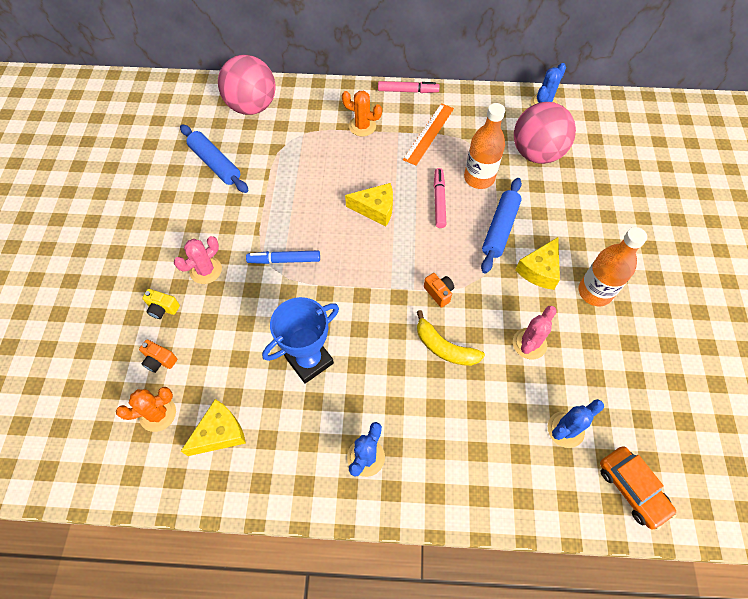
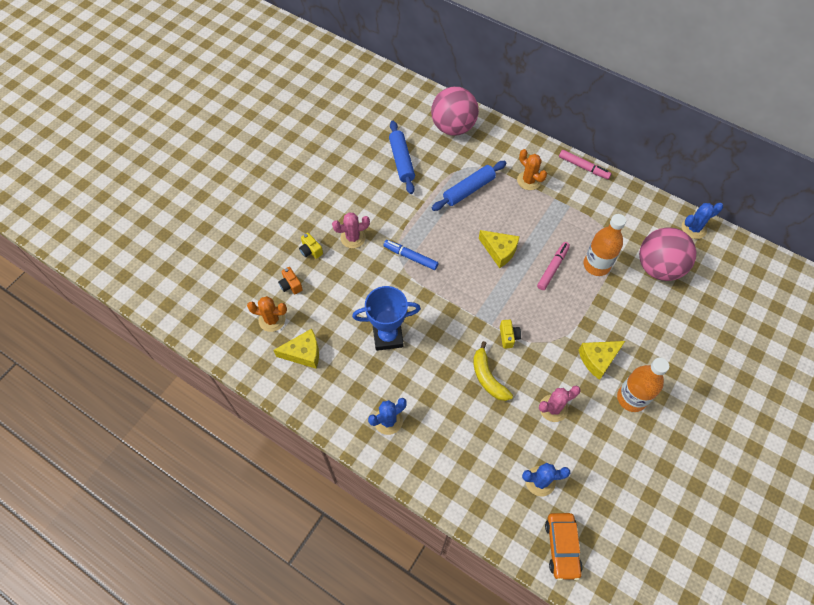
camera: 30 degrees right, 0 degrees up
orange ruler [403,103,454,166] -> none
orange camera [424,273,454,307] -> yellow camera [500,320,521,348]
blue rolling pin [481,178,522,273] -> blue rolling pin moved to [432,161,506,211]

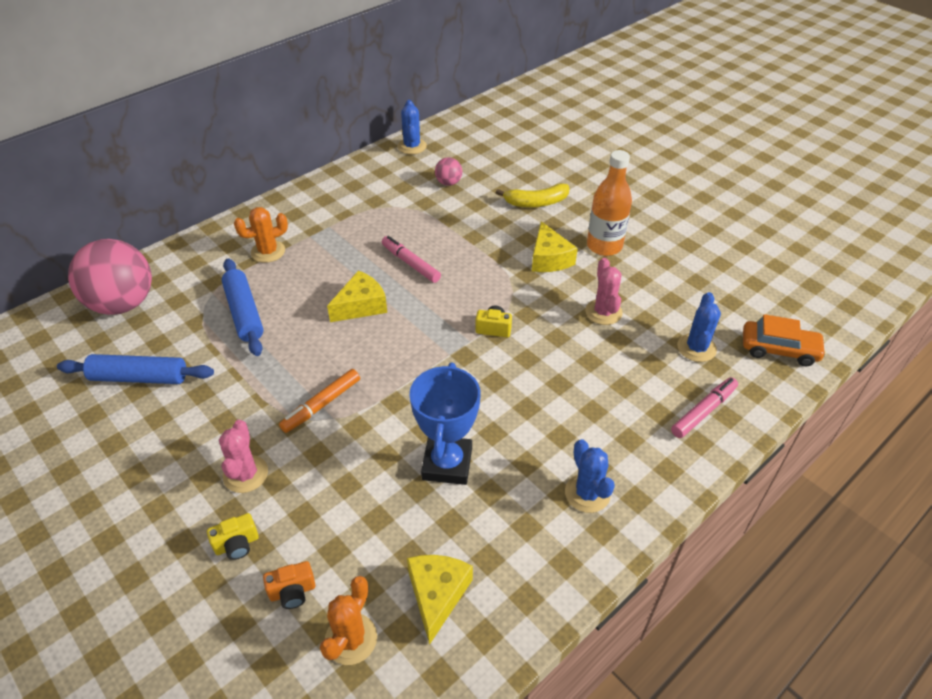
camera: 75 degrees left, 15 degrees down
blue marker [383,240,439,270] -> orange marker [279,369,360,433]
yellow banana [473,341,513,401] -> yellow banana moved to [496,183,569,207]
pink marker [559,150,612,179] -> pink marker moved to [671,377,738,438]
orange bottle [584,214,626,276] -> none
pink ball [639,227,696,281] -> pink ball [435,157,462,186], size x0.44

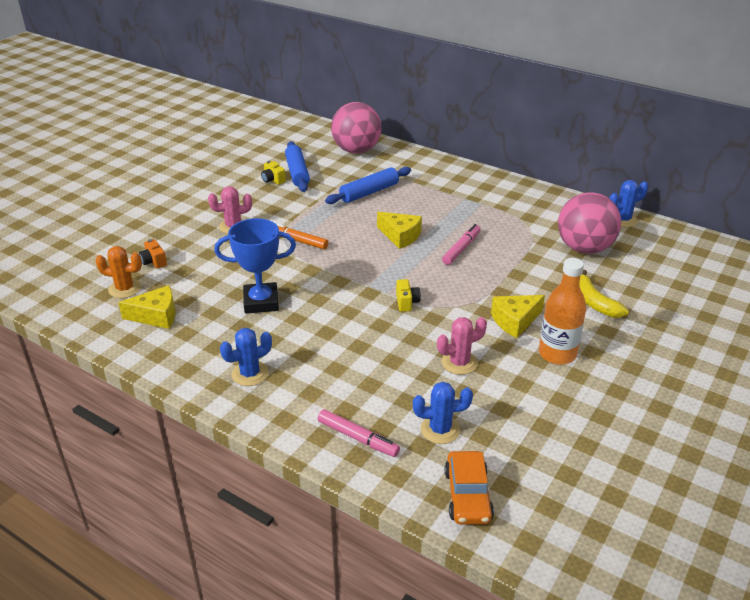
camera: 75 degrees right, 10 degrees down
yellow camera [207,513,259,560] -> yellow camera moved to [261,161,286,185]
orange cactus [234,207,288,263] -> none
pink ball [435,157,462,186] -> pink ball [558,192,621,254], size x2.26

